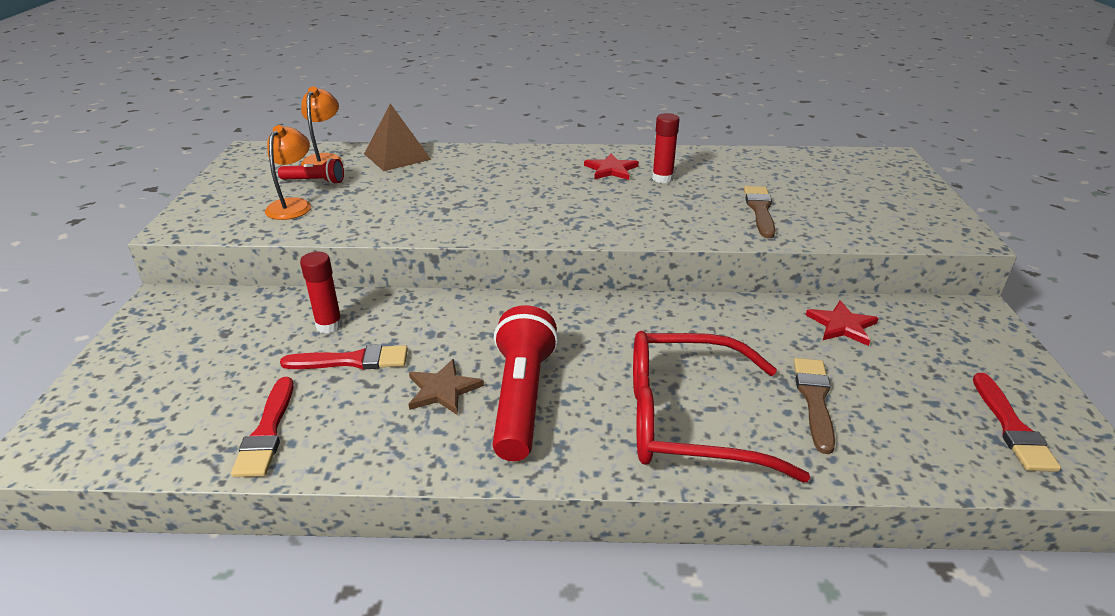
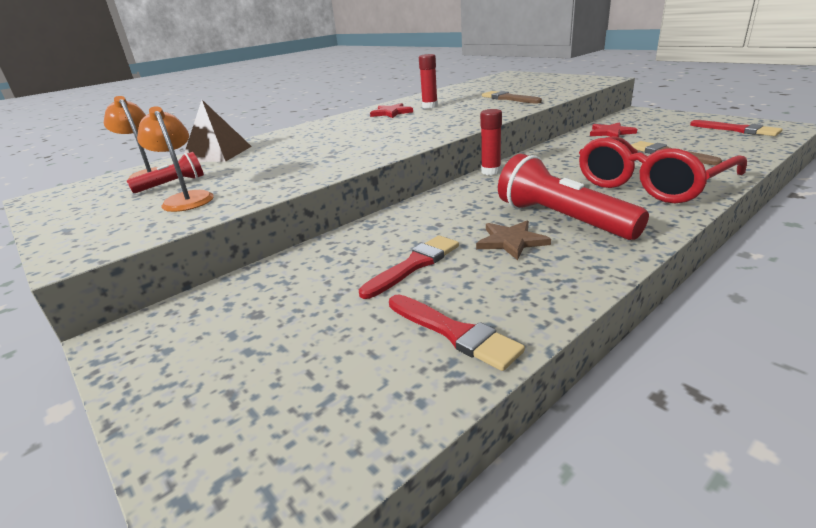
camera: 40 degrees left, 5 degrees down
red glue stick [300,252,343,334] -> red glue stick moved to [480,109,502,175]

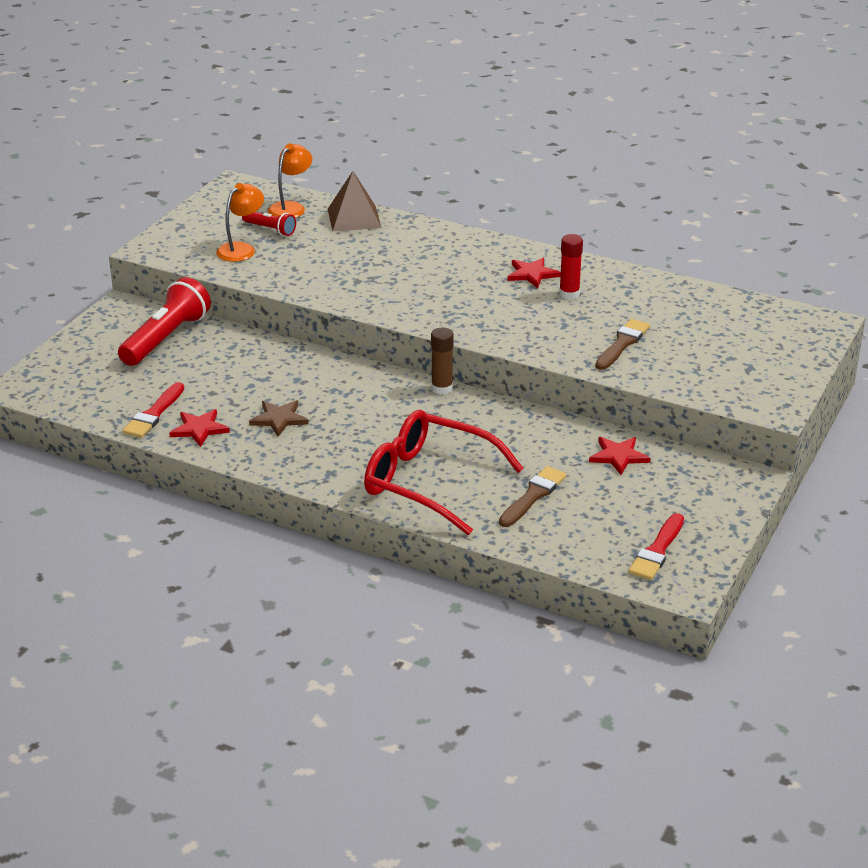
camera: 65 degrees right, 5 degrees up
red brush [359,235,459,299] -> none
red glue stick [480,109,502,175] -> brown glue stick [431,328,454,395]
red flashlight [498,154,649,240] -> red flashlight moved to [118,277,211,366]
none -> red star [169,409,230,447]

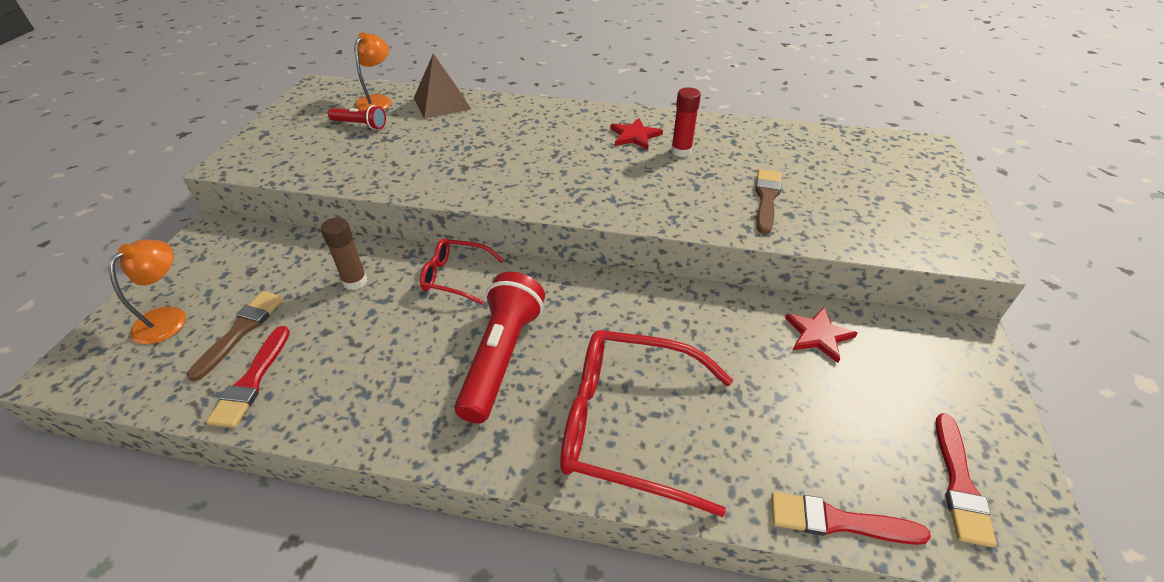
camera: 15 degrees left, 10 degrees up
red flashlight [118,277,211,366] -> red flashlight moved to [454,272,545,424]
red star [169,409,230,447] -> none
orange lamp [216,183,264,262] -> orange lamp moved to [109,239,186,344]
brown star [249,400,309,437] -> none
brown glue stick [431,328,454,395] -> brown glue stick moved to [321,217,367,290]
brown brush [499,466,567,527] -> brown brush moved to [187,291,284,381]
none -> red glasses [420,238,504,305]
none -> red brush [771,492,931,545]

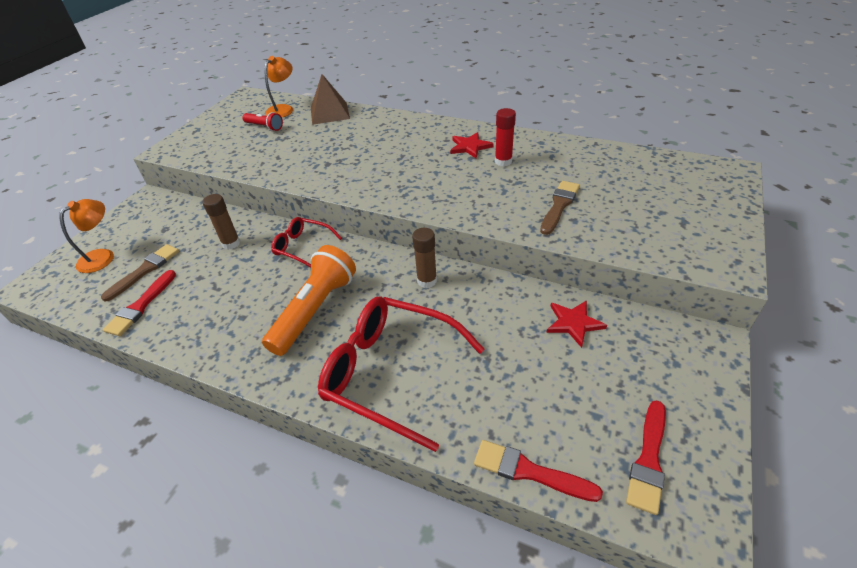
camera: 15 degrees right, 0 degrees up
red flashlight [454,272,545,424] -> orange flashlight [262,245,356,356]
none -> brown glue stick [412,228,437,288]

